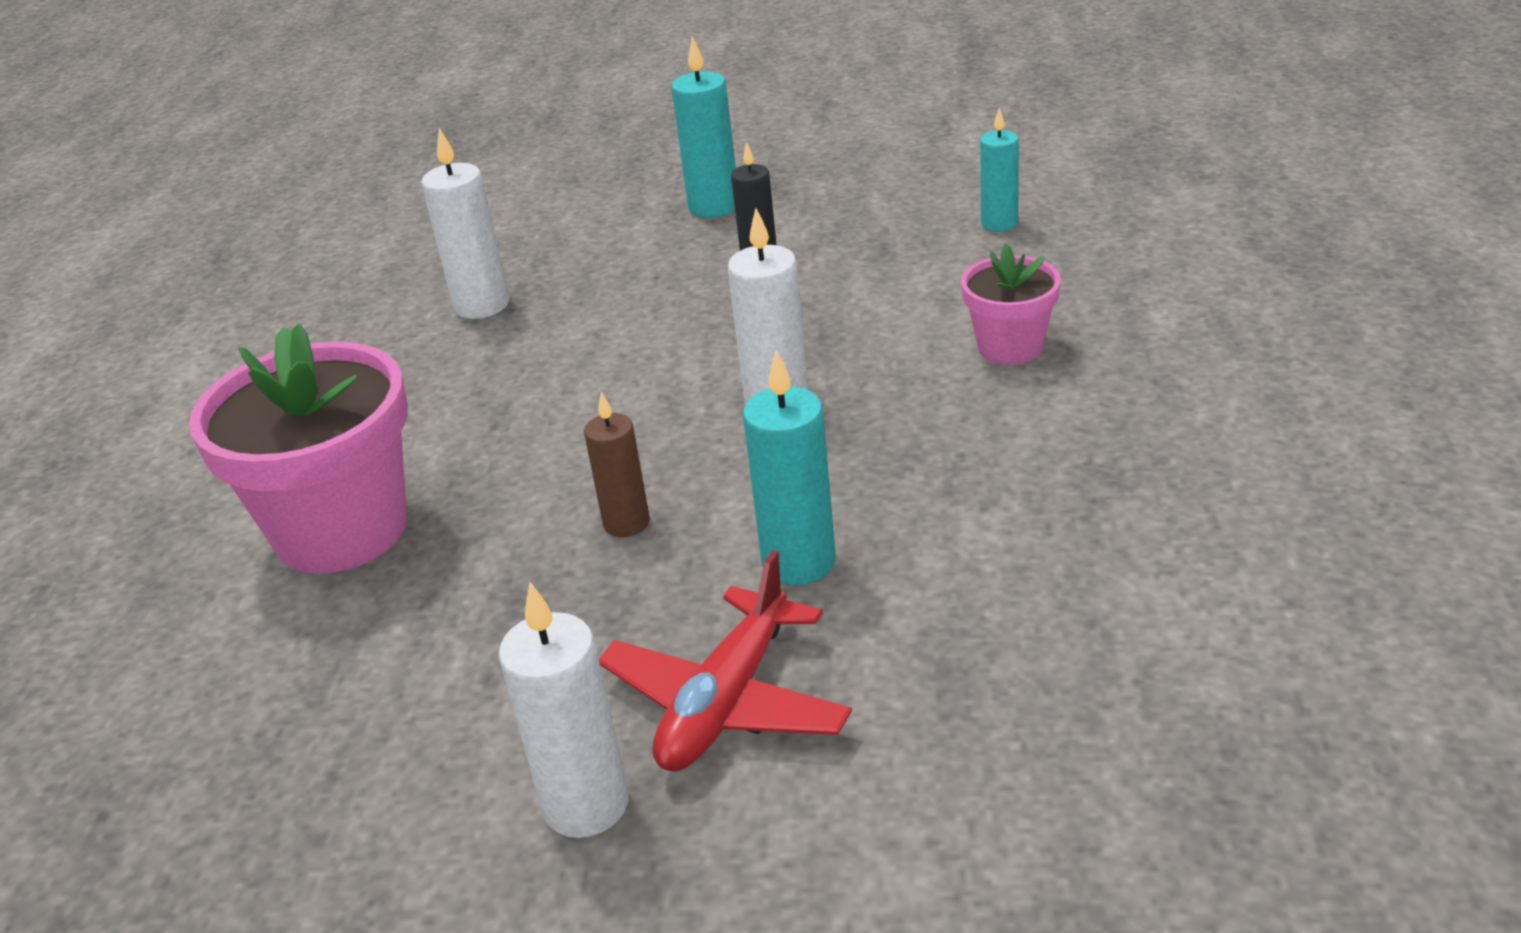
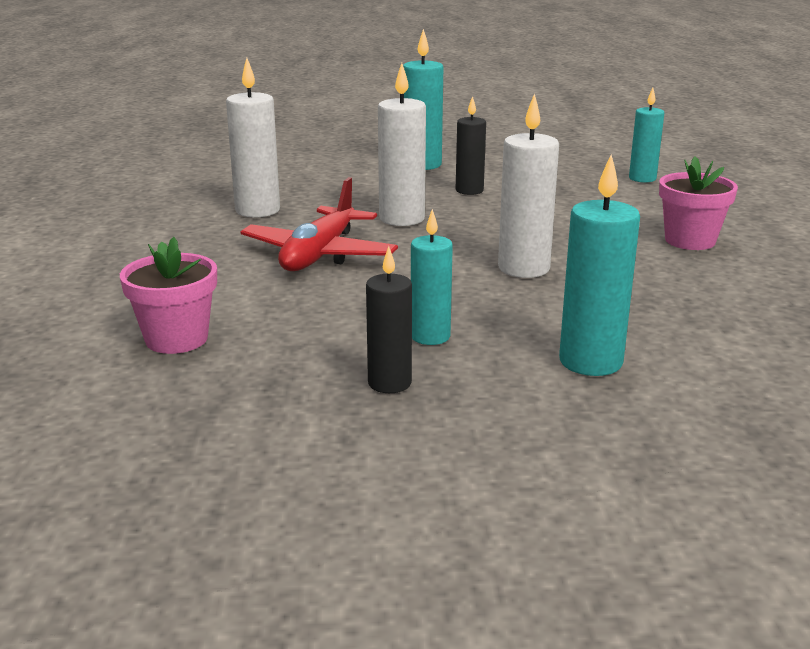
camera: 10 degrees left, 10 degrees down
pink flower pot [189,323,408,574] -> pink flower pot [120,237,217,354], size x0.53
white candle [498,582,629,838] -> white candle moved to [378,63,426,226]
brown candle [584,392,650,537] -> turquoise candle [411,209,453,345]
red plane [599,550,852,772] -> red plane moved to [241,177,398,271]
none -> black candle [366,246,412,393]

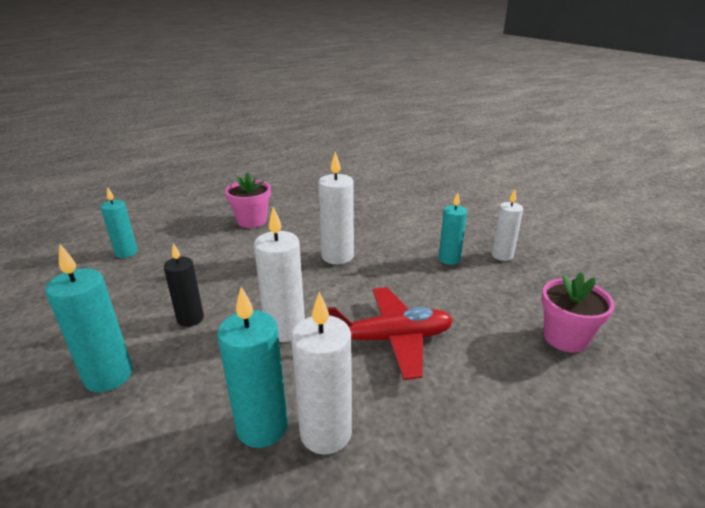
camera: 120 degrees left, 5 degrees up
black candle [366,246,412,393] -> white candle [491,189,523,261]
turquoise candle [559,155,640,376] -> turquoise candle moved to [217,287,288,448]

